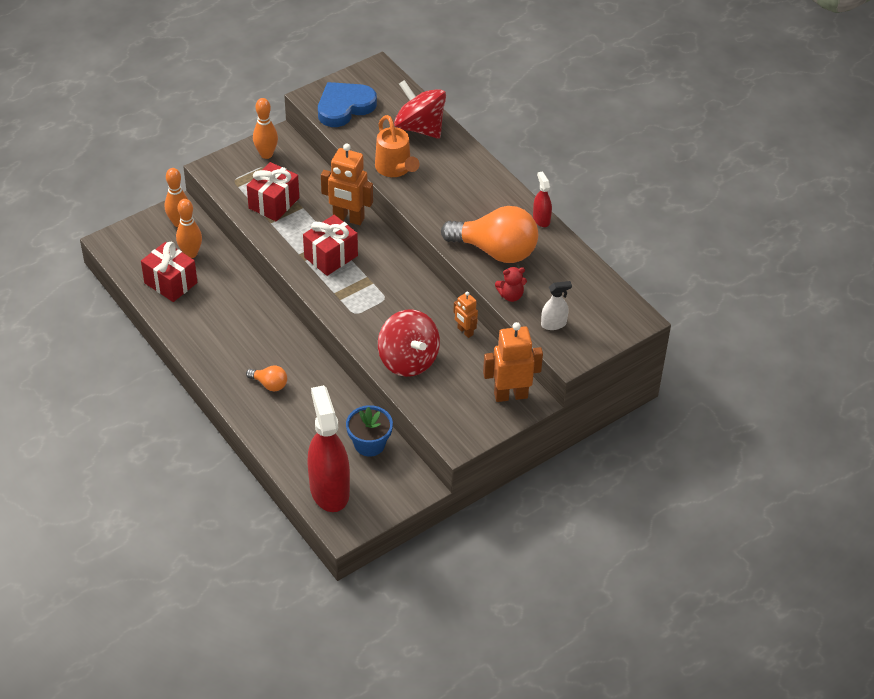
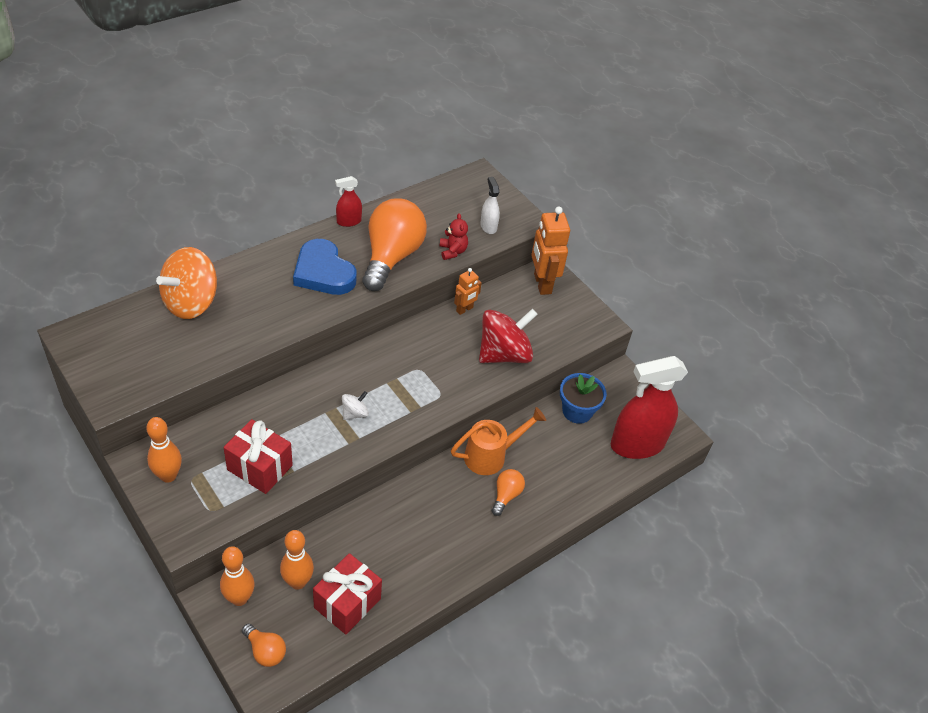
camera: 95 degrees left, 0 degrees up
red gift [303,215,358,276] -> white spinning top [342,391,369,420]
blue heart [318,82,377,127] -> blue heart moved to [293,239,357,295]
orange robot [321,143,373,225] -> none
orange watering can [375,115,420,177] -> orange watering can moved to [451,407,546,475]
red spinning top [394,80,446,139] -> orange spinning top [156,247,217,319]
none -> orange light bulb [242,623,286,667]

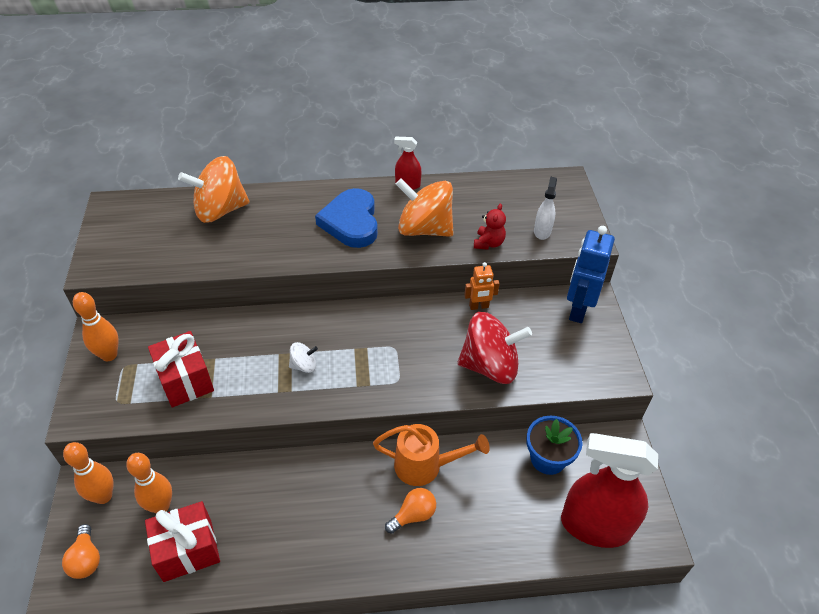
camera: 35 degrees right, 0 degrees up
orange light bulb [362,198,427,291] -> orange spinning top [396,178,454,237]
orange robot [531,206,570,295] -> blue robot [567,226,615,323]

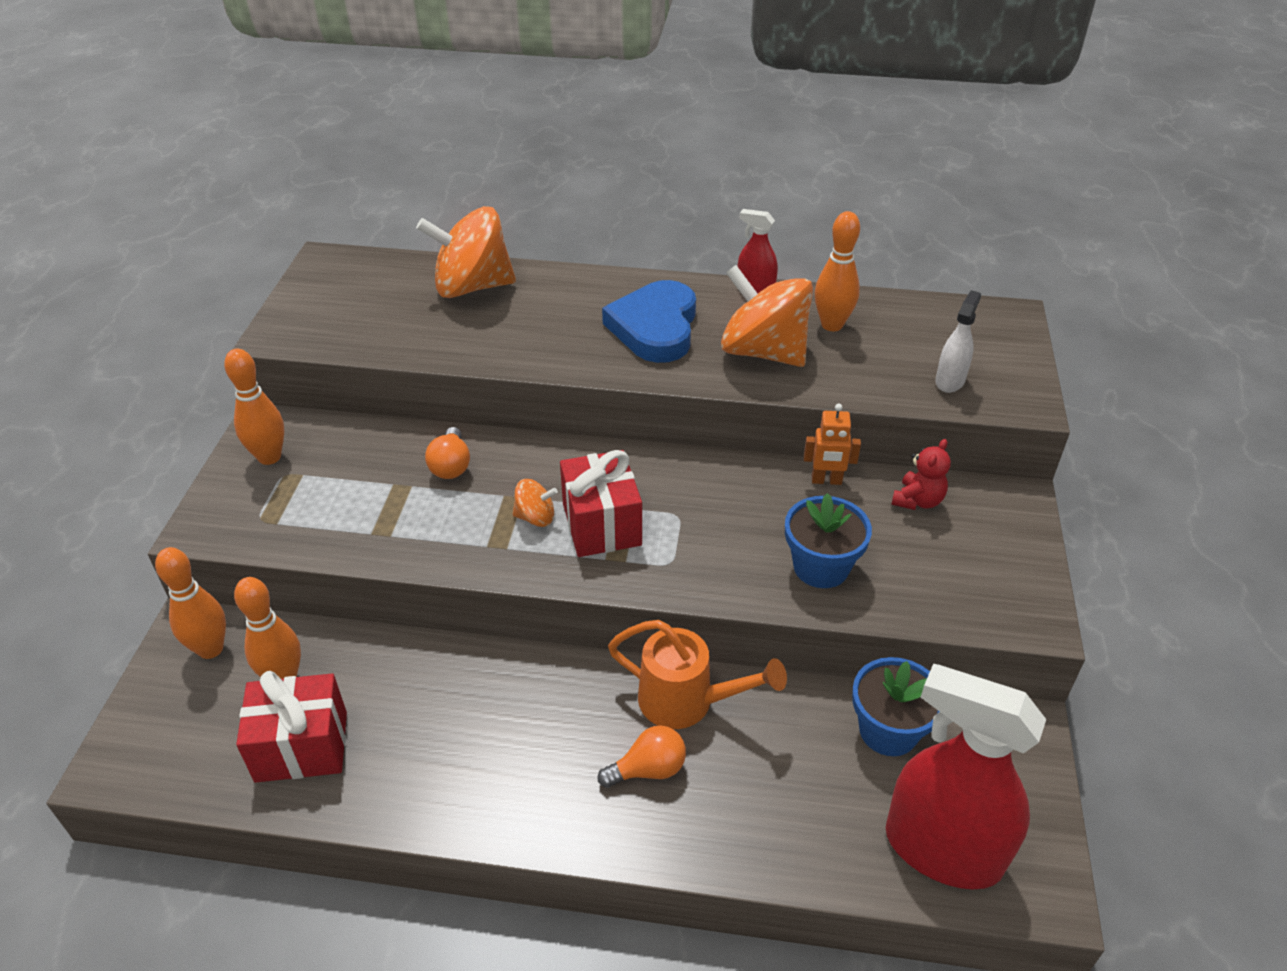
camera: 15 degrees right, 5 degrees down
orange light bulb [62,524,100,579] -> orange light bulb moved to [425,427,470,479]
red gift [148,331,214,408] -> red gift moved to [560,450,642,557]
white spinning top [289,342,318,373] -> orange spinning top [513,479,558,527]
red spinning top [457,312,532,384] -> blue flower pot [785,493,872,588]
red teddy bear [474,204,506,250] -> red teddy bear moved to [891,439,951,510]
blue robot [567,226,615,323] -> none
none -> orange bowling pin [815,211,860,331]

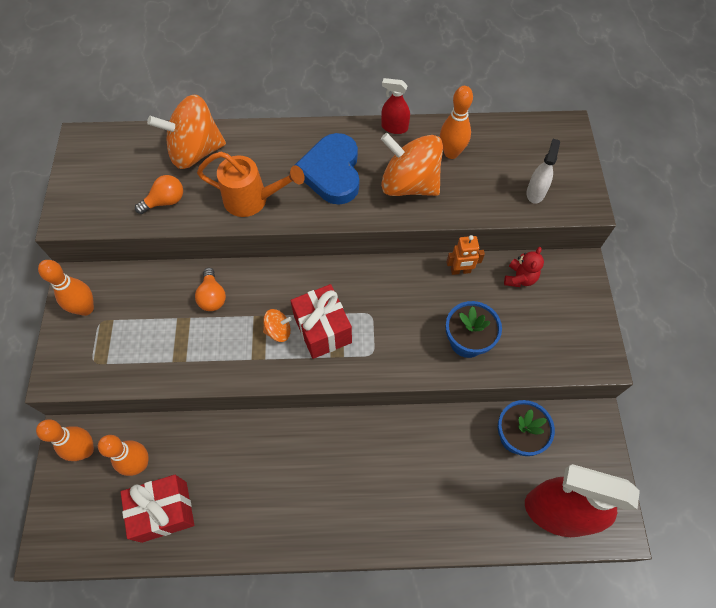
camera: 10 degrees left, 20 degrees up
orange light bulb [598,725,686,788] -> orange light bulb moved to [135,175,183,214]
orange watering can [608,620,787,729] -> orange watering can moved to [197,152,305,217]

